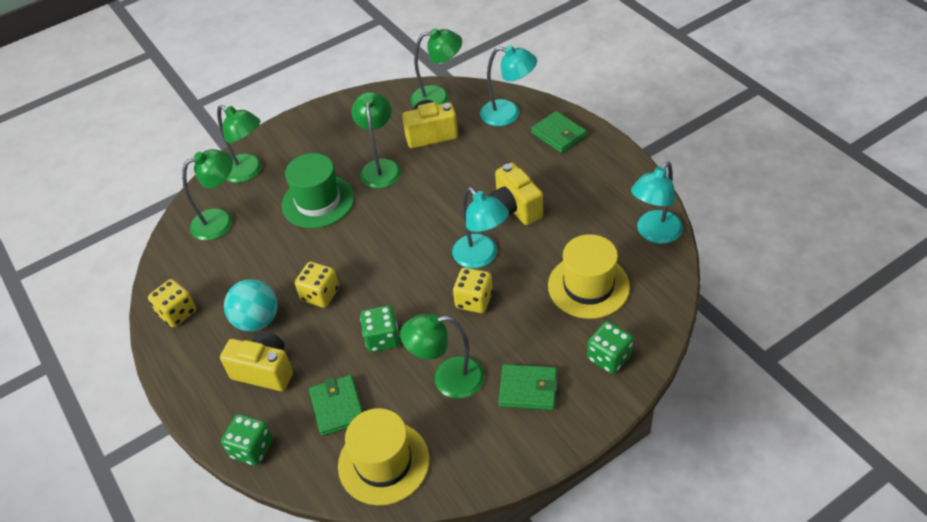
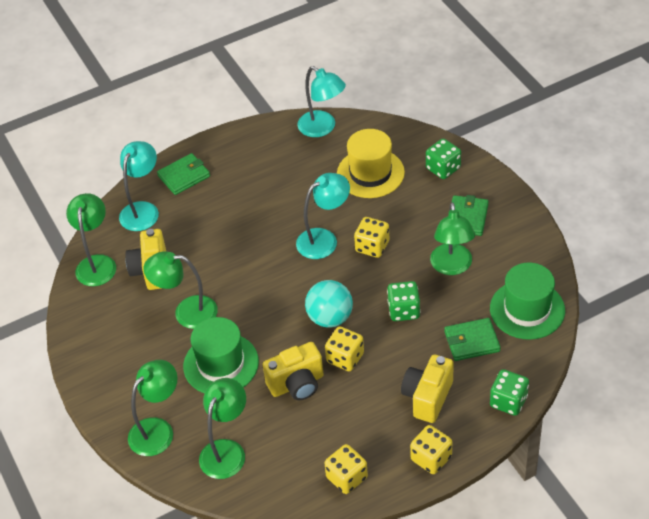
camera: 85 degrees left, 0 degrees up
green lamp [182,149,233,241] -> green lamp turned 45 degrees clockwise [199,378,246,479]
turquoise ball [224,279,278,332] -> turquoise ball moved to [305,280,353,328]
yellow hat [338,408,429,505] -> green hat [490,263,565,340]
yellow camera [488,163,543,225] -> yellow camera moved to [263,342,324,400]
none -> yellow dice [410,425,452,474]

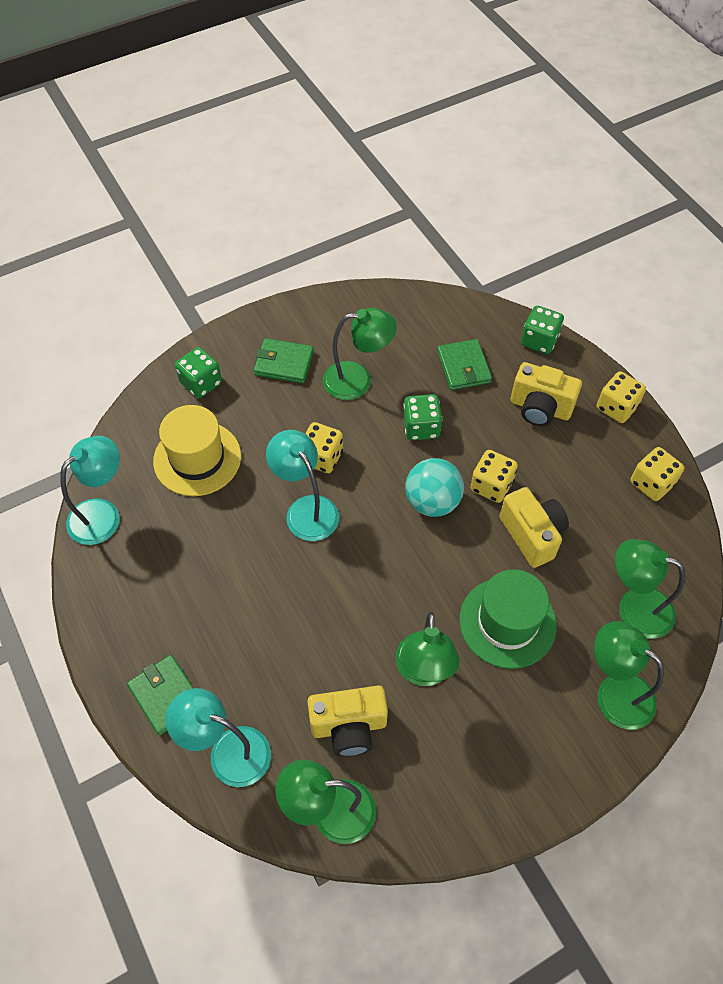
camera: 95 degrees left, 10 degrees up
green hat [490,263,565,340] -> none

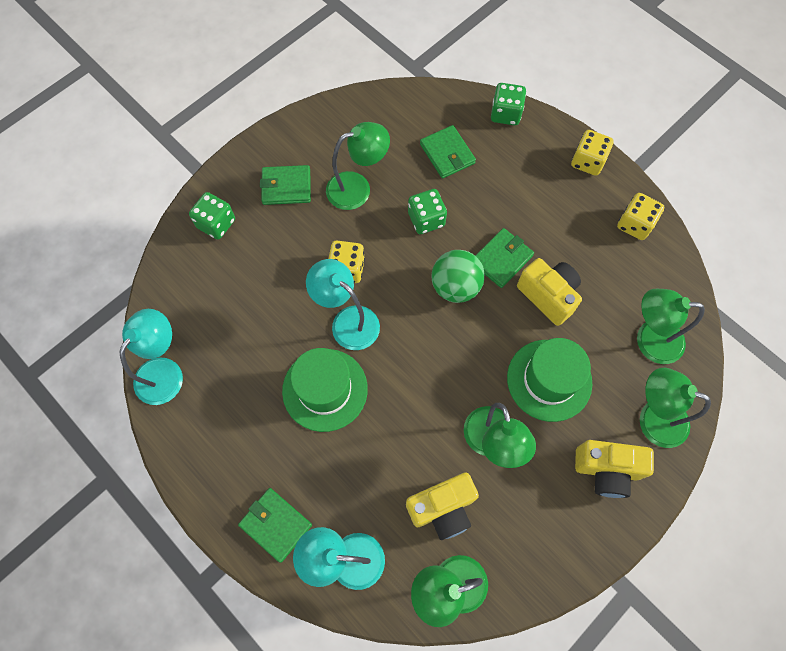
camera: 15 degrees left, 10 degrees up
yellow hat [153,405,241,496] -> none
turquoise ball [405,458,464,517] -> green ball [432,250,485,303]
yellow dice [470,450,518,503] -> green wallet [475,228,534,288]
yellow camera [511,362,582,426] -> yellow camera moved to [575,440,654,498]
none -> green hat [282,348,368,432]

